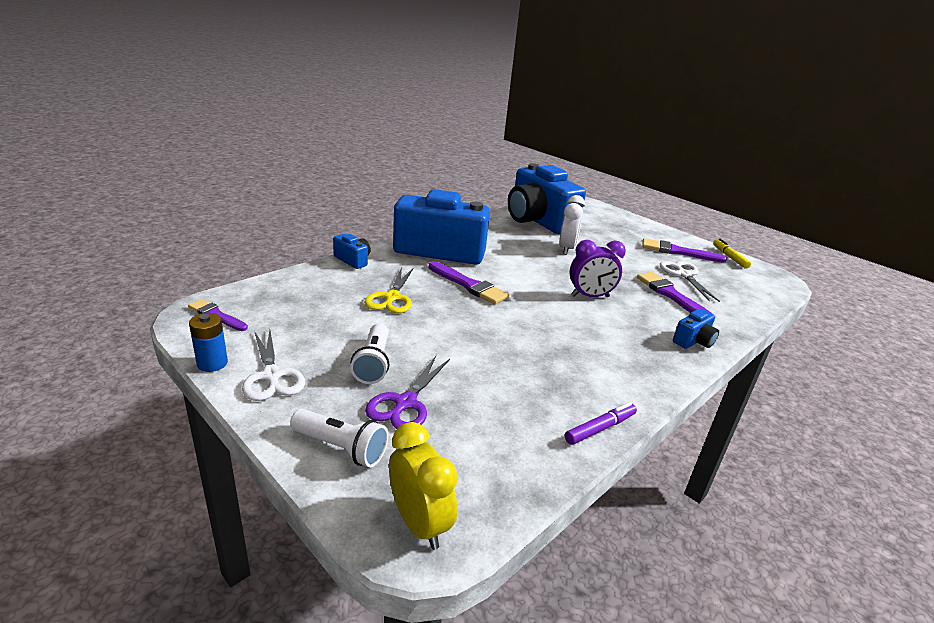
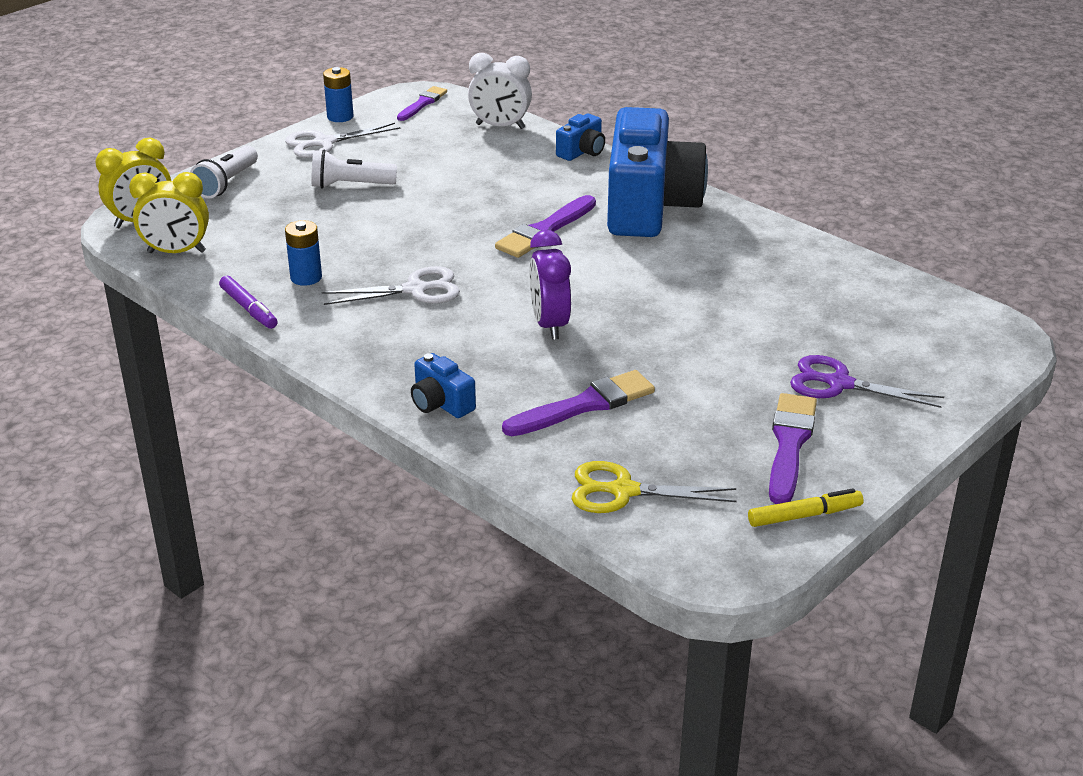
camera: 90 degrees right, 5 degrees up
yellow scissors [364,268,414,313] -> yellow scissors moved to [572,461,737,513]
purple scissors [365,356,450,429] -> purple scissors moved to [790,355,944,408]
blue camera [508,163,586,234] -> none
white clock [559,195,585,255] -> white clock moved to [468,53,532,129]
white scissors [660,261,720,302] -> white scissors moved to [321,266,460,305]
none -> yellow clock [129,172,209,253]
none -> blue battery [285,220,322,286]

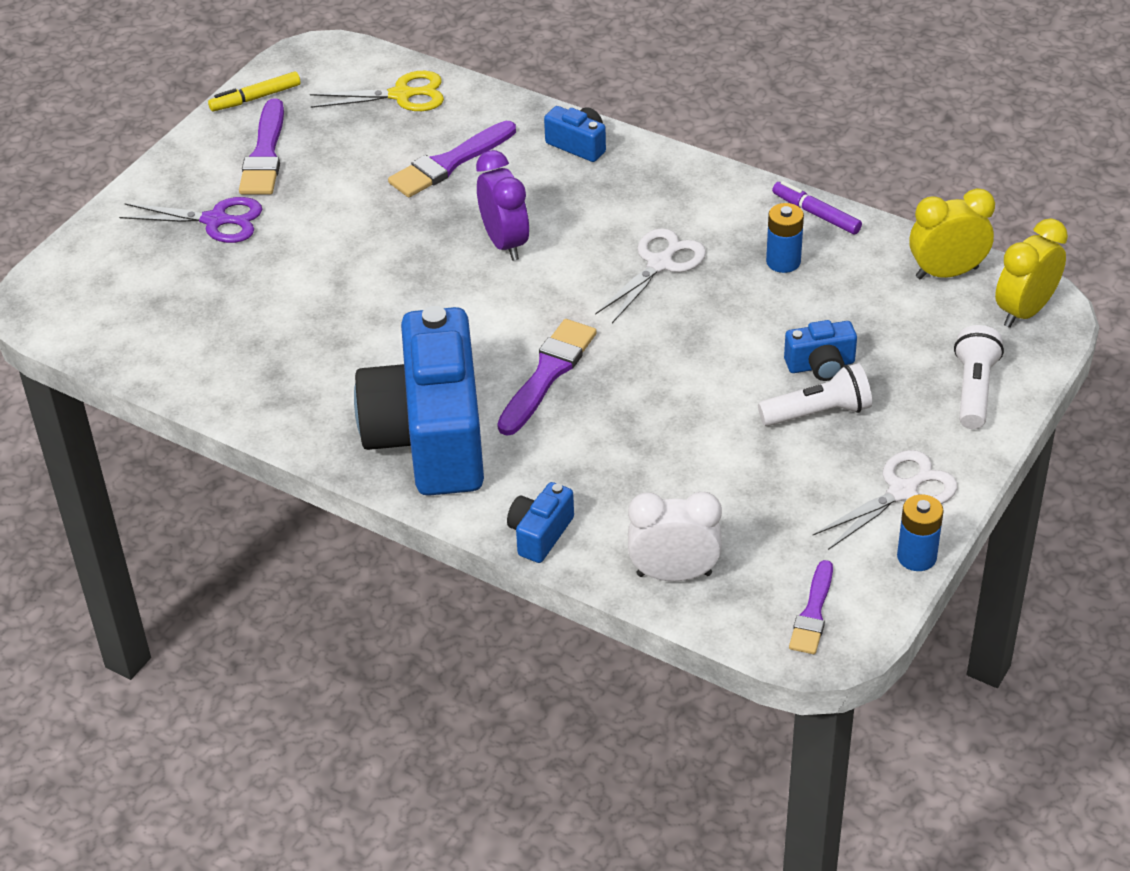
camera: 170 degrees right, 10 degrees up
white scissors [321,266,460,305] -> white scissors turned 150 degrees clockwise [595,228,706,323]
none -> blue camera [784,320,857,381]

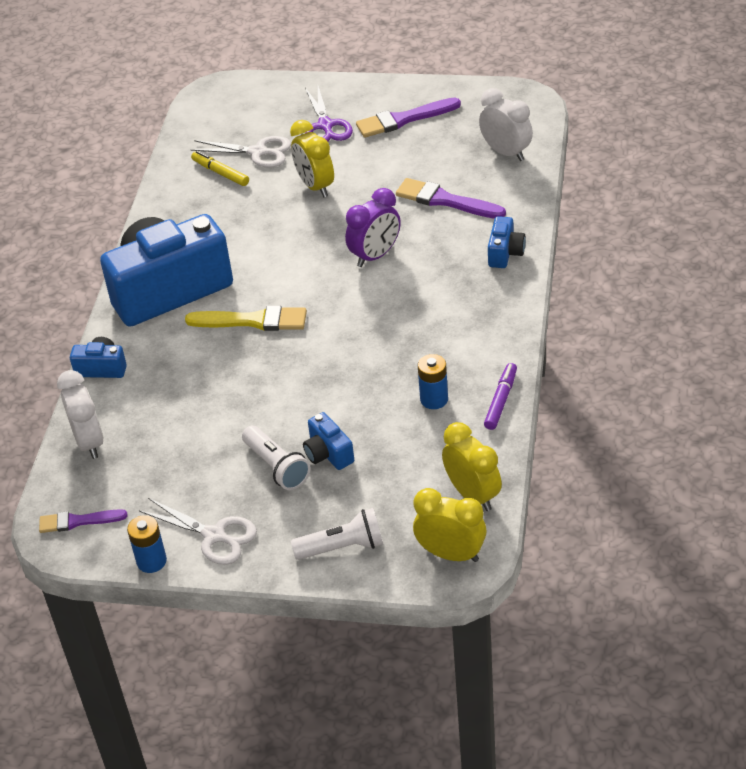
camera: 70 degrees right, 0 degrees up
yellow marker [208,72,301,111] -> yellow marker moved to [191,151,249,186]
yellow scissors [310,71,444,111] -> white clock [479,88,533,161]
purple brush [497,319,597,436] -> yellow brush [185,306,307,331]
white scissors [595,228,706,323] -> white scissors moved to [191,136,291,167]
none -> yellow clock [290,120,334,197]

